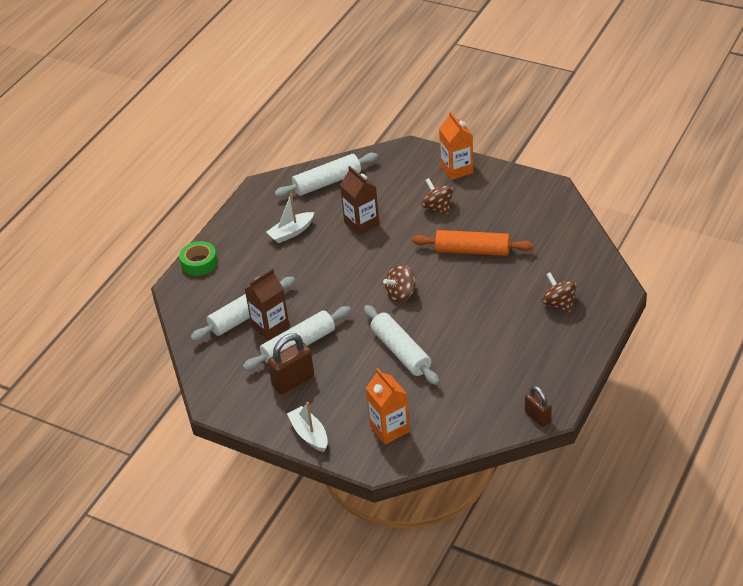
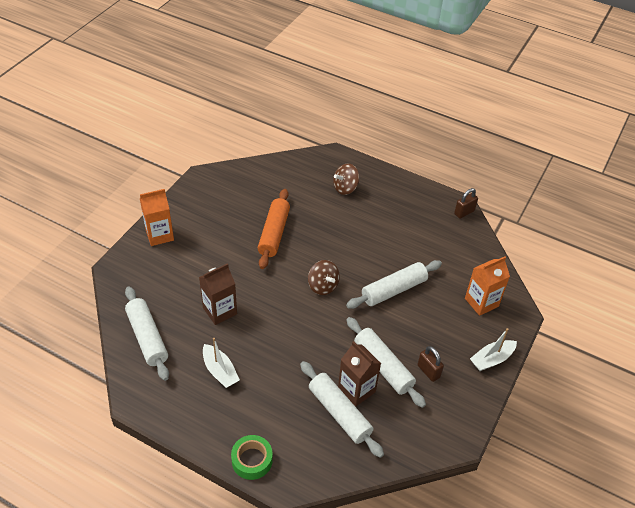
camera: 95 degrees left, 5 degrees up
brown padlock [268,334,314,394] -> brown padlock [417,346,444,382], size x0.64
brown spinning top [421,178,453,216] -> none

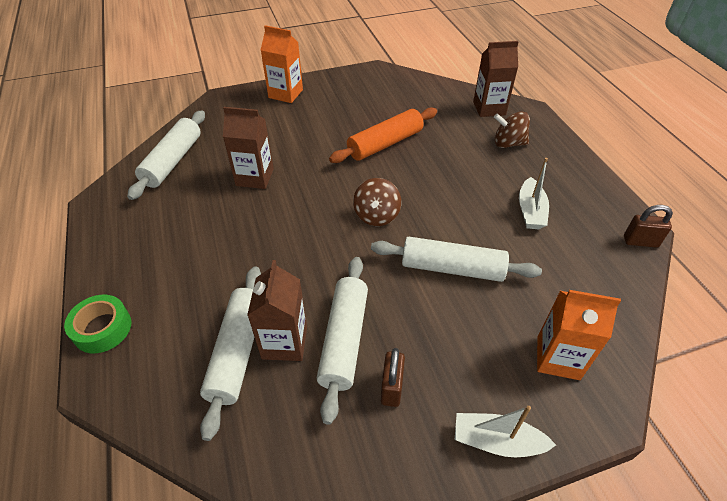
camera: 45 degrees right, 0 degrees up
white boat [203,338,240,388] -> white boat moved to [519,158,549,229]
none -> brown carton [473,41,519,117]

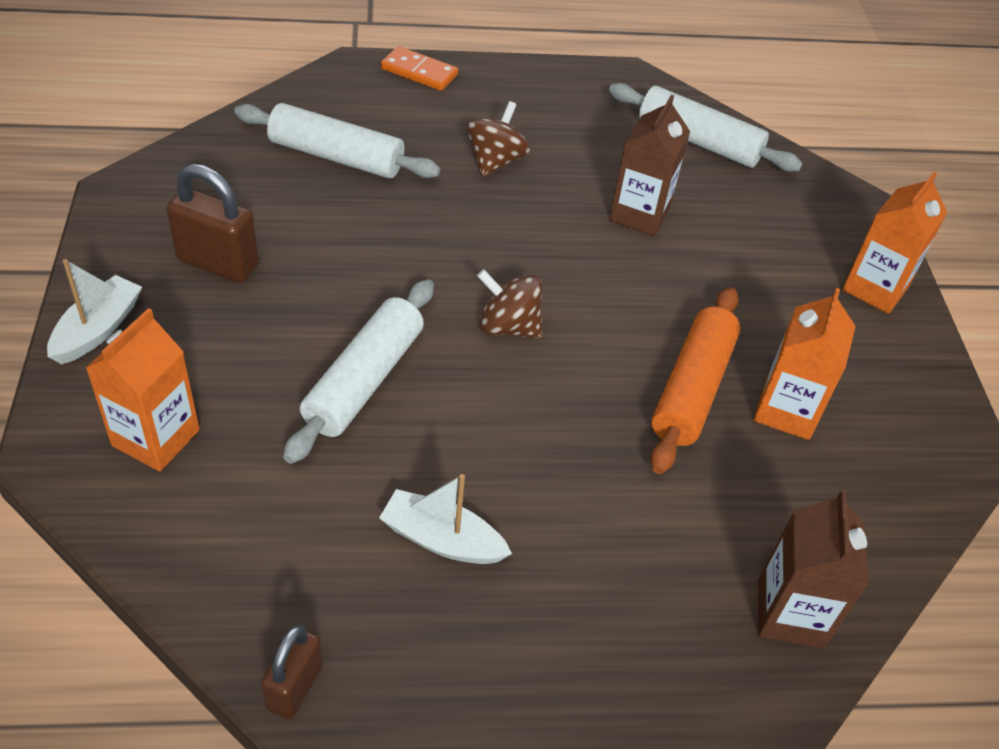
camera: 100 degrees right, 0 degrees up
green tape [64,295,132,353] -> orange domino [381,46,458,91]
brown carton [247,260,307,361] -> none
white rolling pin [317,257,368,425] -> none
orange rolling pin [329,107,437,163] -> orange rolling pin turned 45 degrees clockwise [651,287,740,474]
brown padlock [381,348,405,407] -> brown padlock [166,164,259,283], size x1.56
brown spinning top [494,112,530,148] -> brown spinning top moved to [466,101,530,177]
none -> orange carton [754,288,856,440]

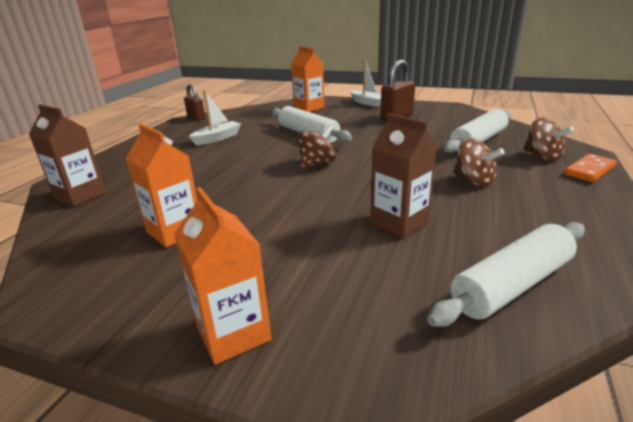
camera: 120 degrees right, 20 degrees down
orange rolling pin [651,287,740,474] -> none
none -> brown spinning top [524,118,574,161]

